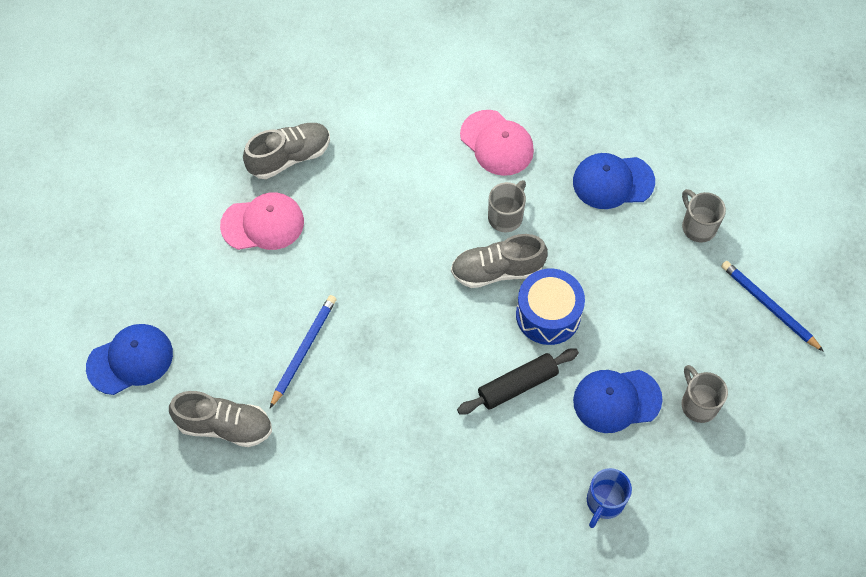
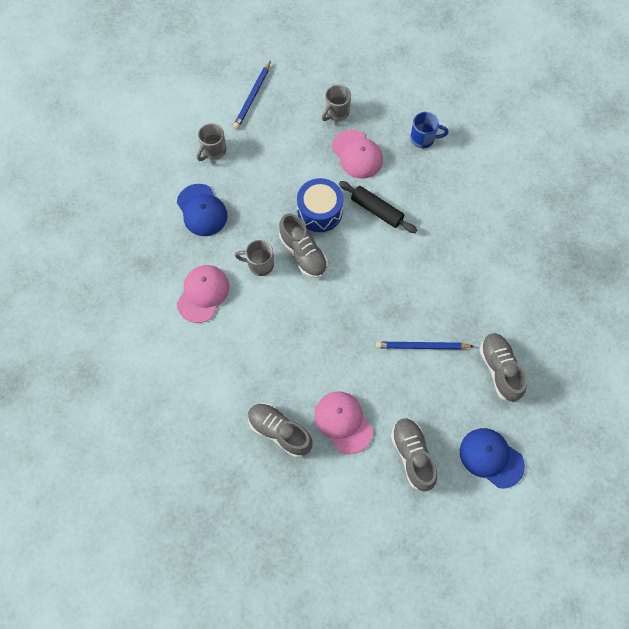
camera: 115 degrees left, 5 degrees up
blue cap [573,370,663,433] -> pink cap [332,129,383,179]
none -> grey shoe [391,418,437,491]

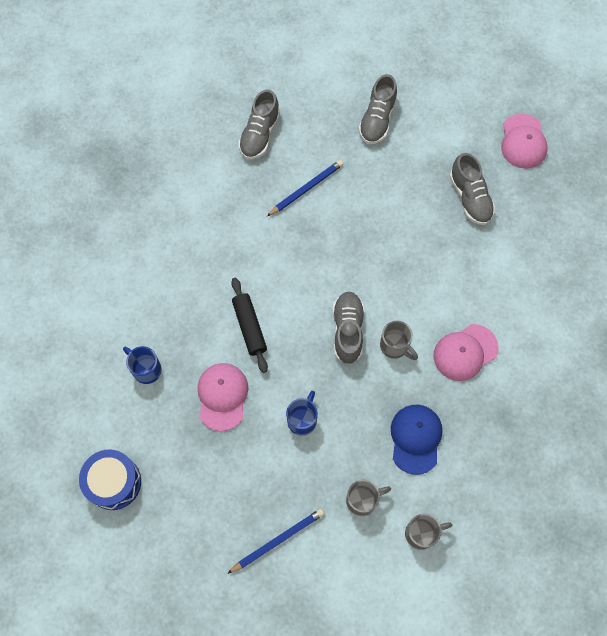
camera: 145 degrees left, 0 degrees up
blue drum [297,178,343,232] -> blue drum moved to [79,449,141,510]
pink cap [314,392,373,454] -> pink cap moved to [501,114,548,169]
grey mug [322,84,351,121] -> grey mug moved to [405,513,452,550]
blue pencil [376,342,474,349] -> blue pencil turned 75 degrees counterclockwise [267,160,343,216]
blue cap [460,428,525,488] -> none
none -> blue mug [286,391,318,436]

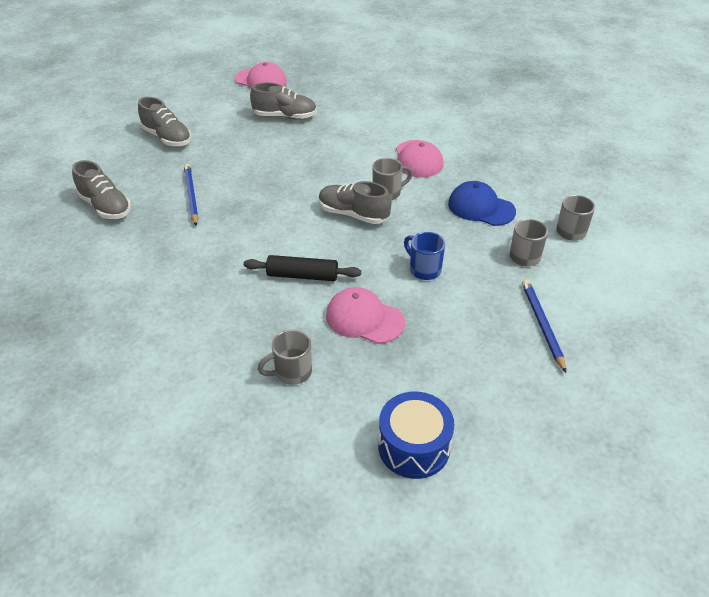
camera: 65 degrees left, 25 degrees down
blue mug [123,346,162,384] -> grey mug [258,329,312,385]

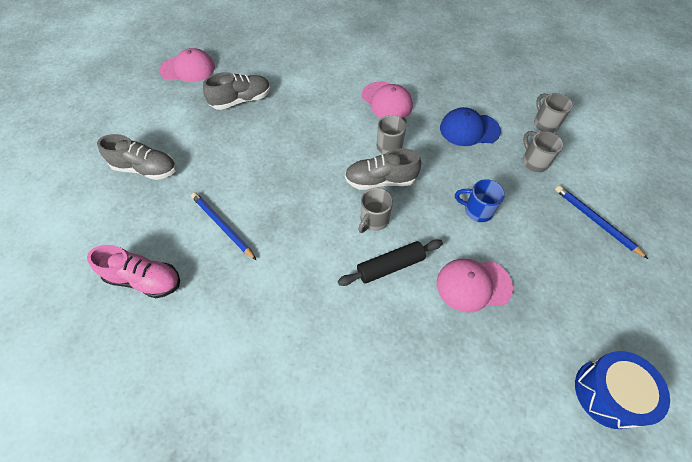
camera: 30 degrees left, 15 degrees up
grey shoe [72,160,131,219] -> pink shoe [87,245,180,298]
grey mug [258,329,312,385] -> grey mug moved to [358,188,393,233]

